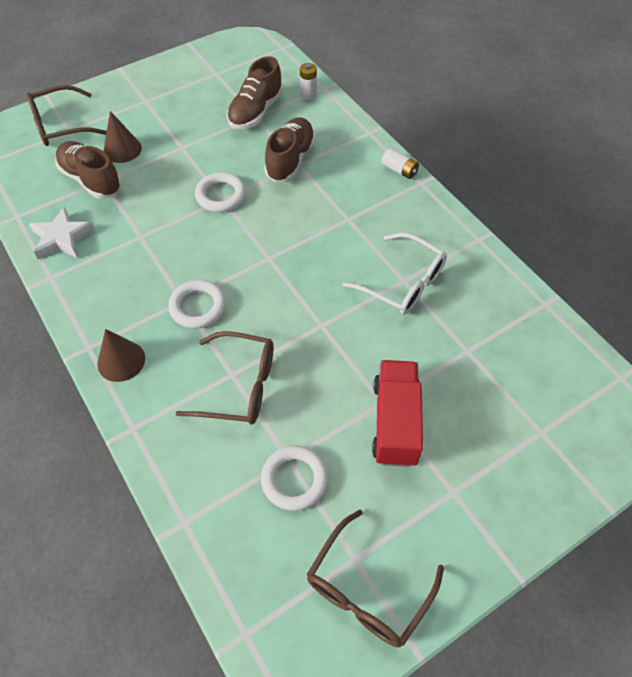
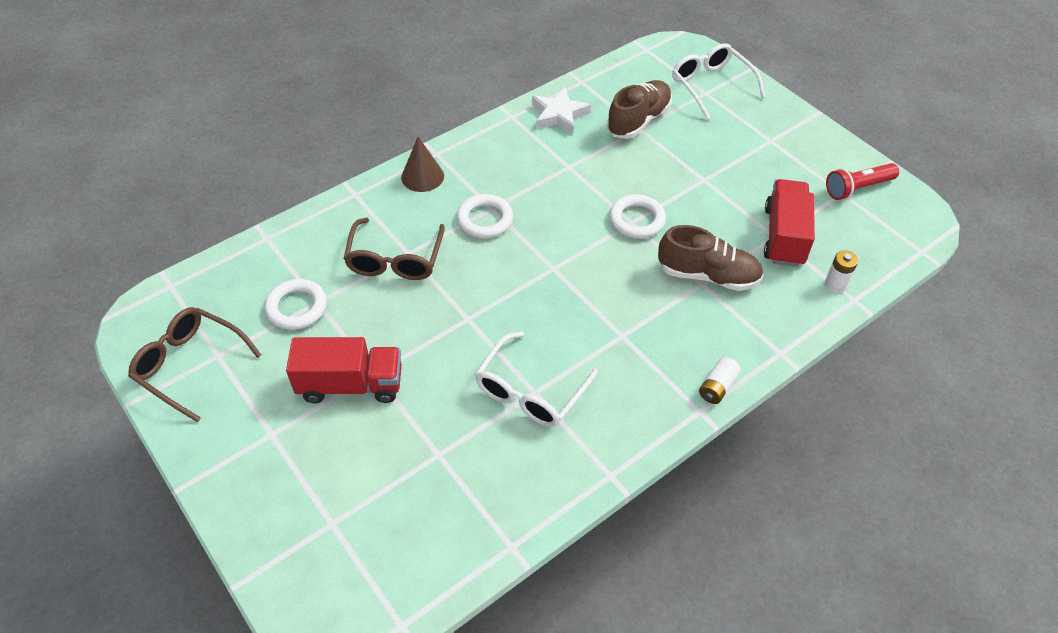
camera: 85 degrees right, 5 degrees down
brown glasses [26,85,107,146] -> white glasses [672,43,765,119]
brown cone [103,111,142,163] -> none
brown shoe [227,56,283,129] -> red truck [764,179,815,267]
none -> red flashlight [826,163,899,200]

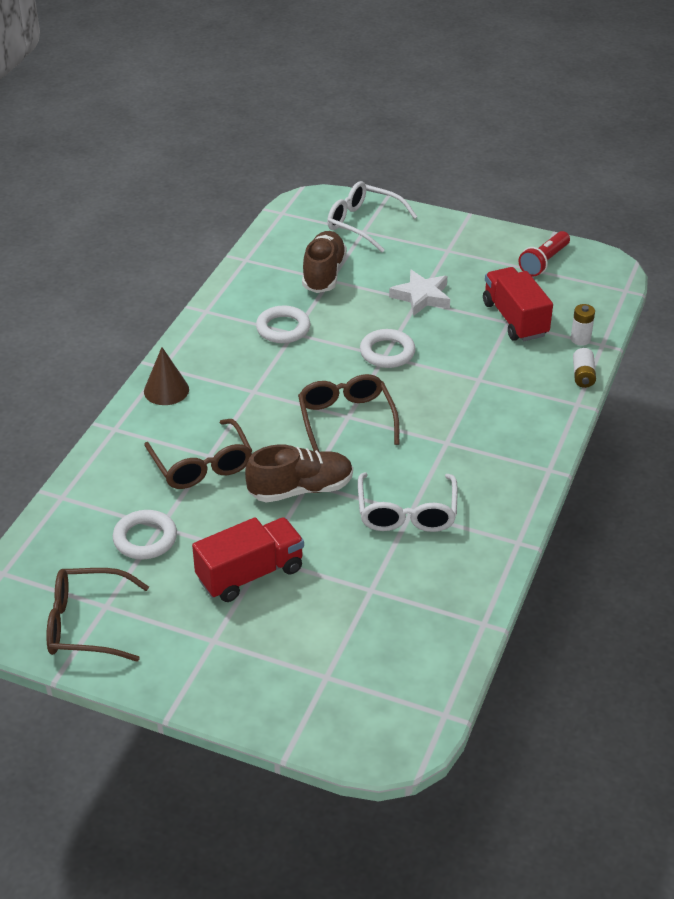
camera: 30 degrees left, 10 degrees down
white ring [457,194,513,238] -> white ring moved to [256,305,311,343]
white star [532,87,591,134] -> white star moved to [389,270,450,316]
brown shoe [658,225,764,291] -> brown shoe moved to [245,445,353,503]
white battery [699,357,741,404] -> white battery moved to [573,348,596,388]
none -> brown glasses [298,374,399,452]

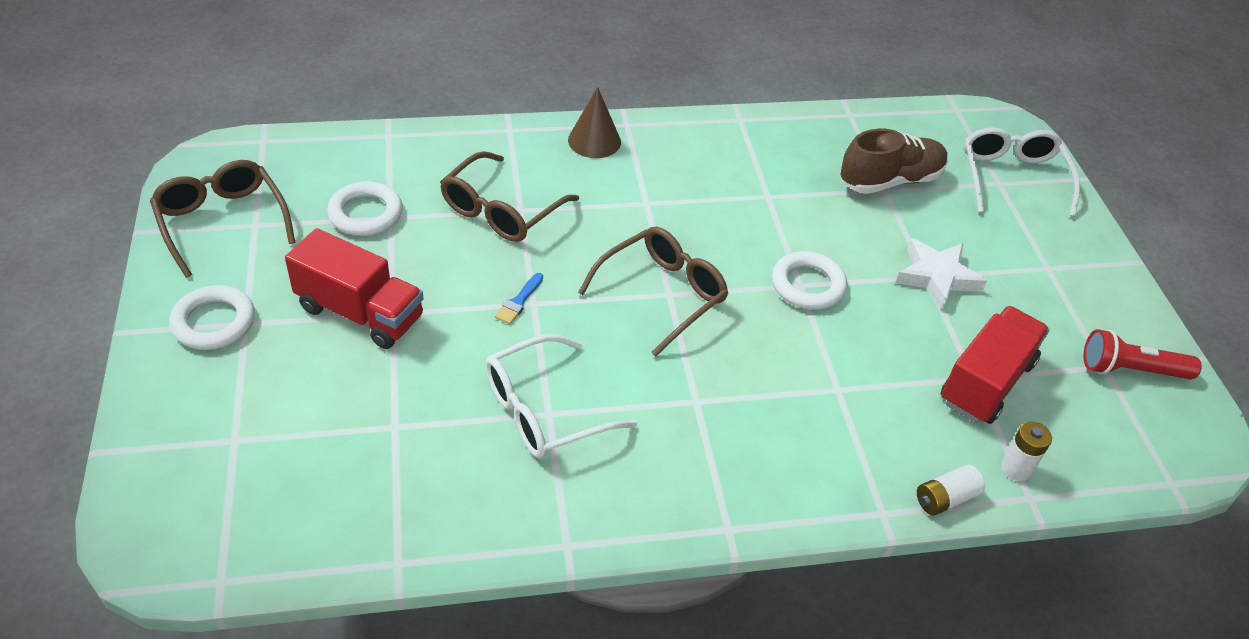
camera: 55 degrees right, 5 degrees up
brown shoe [245,445,353,503] -> blue brush [495,273,543,324]
white ring [256,305,311,343] -> white ring moved to [169,285,255,350]

